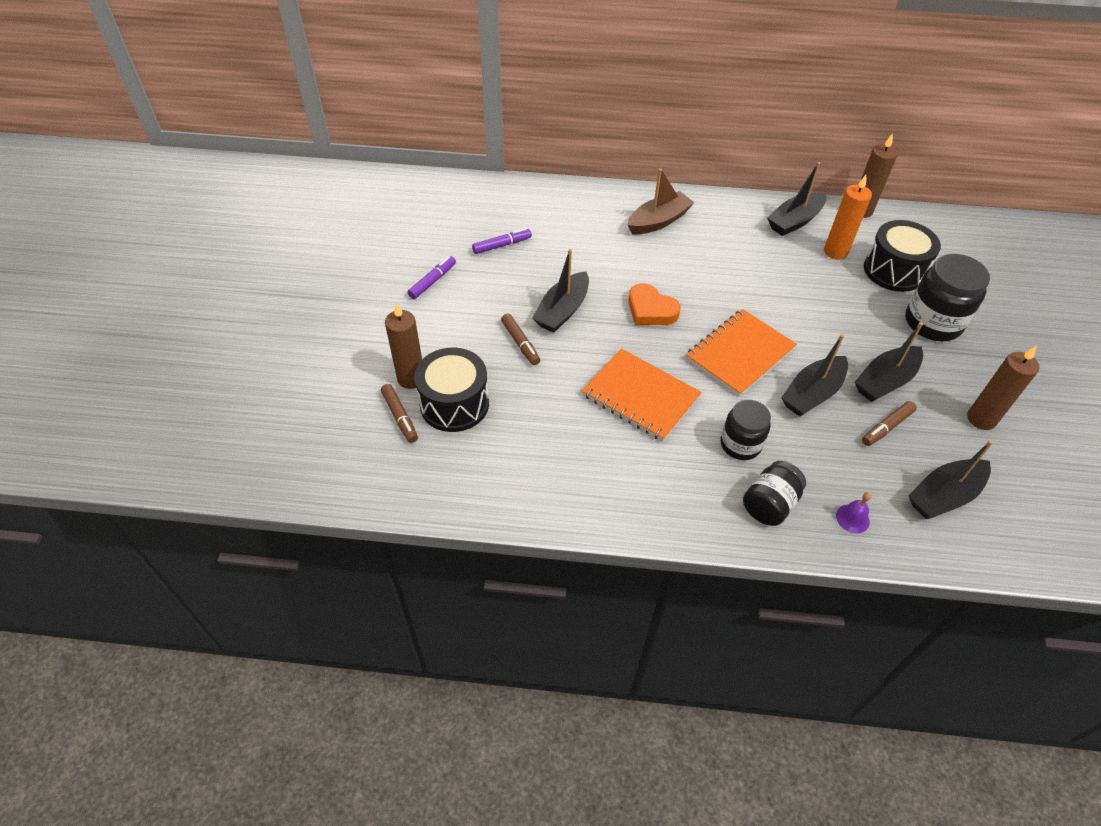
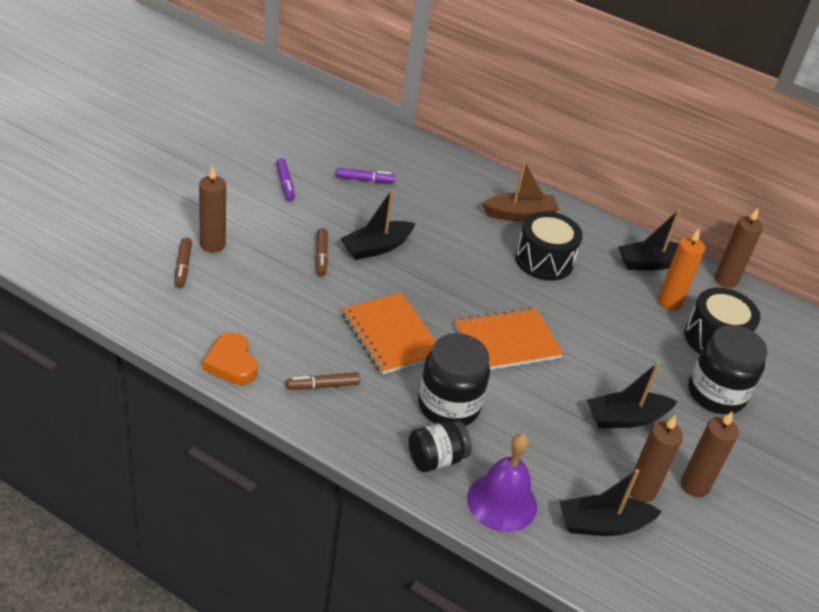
camera: 20 degrees right, 10 degrees down
purple marker [408,256,456,299] -> purple marker turned 105 degrees clockwise [276,158,295,201]
black drum [414,348,489,432] -> black drum moved to [515,211,583,281]
orange heart [628,283,681,325] -> orange heart moved to [203,332,258,385]
black jar [721,400,771,460] -> black jar [418,333,490,426], size x1.56
black boat [781,334,848,416] -> none
purple bell [836,492,871,533] -> purple bell [467,434,537,532], size x2.18
brown marker [862,401,917,446] -> brown marker moved to [286,373,360,390]
none -> brown candle [628,415,683,502]

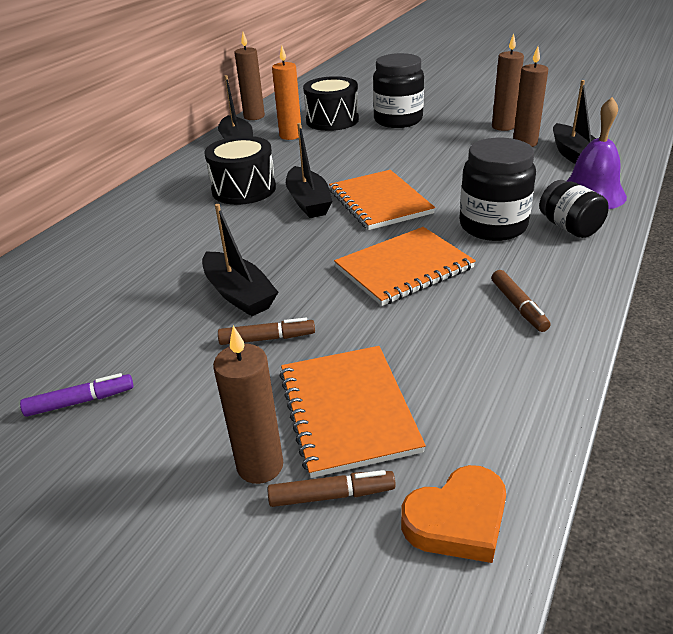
camera: 85 degrees left, 5 degrees down
orange heart [203,332,258,385] -> orange heart moved to [401,465,506,563]
purple marker [336,168,395,183] -> none
brown boat [482,161,559,221] -> none
black boat [587,362,678,428] -> black boat moved to [286,123,332,218]
none -> orange notebook [279,346,426,478]

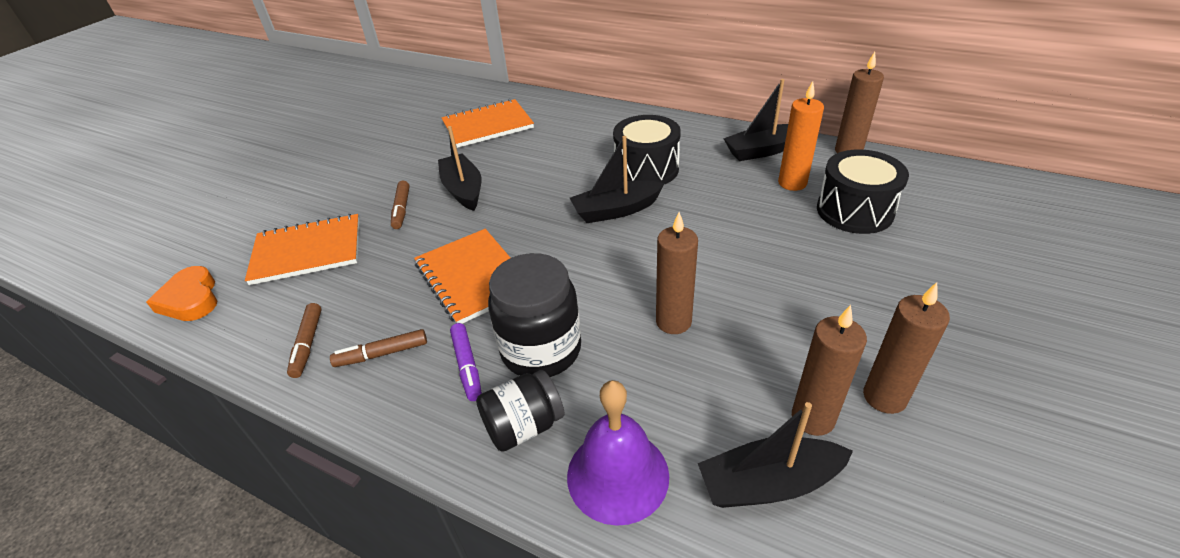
camera: 90 degrees right, 5 degrees up
purple marker [20,373,133,417] -> purple marker moved to [450,323,482,401]
black boat [202,204,278,316] -> black boat turned 105 degrees clockwise [438,126,482,211]
brown candle [213,326,283,484] -> brown candle moved to [656,212,698,334]
brown marker [268,470,396,507] -> brown marker moved to [287,303,322,378]
orange notebook [329,170,435,230] -> orange notebook moved to [441,99,534,148]
black jar [373,53,424,128] -> none

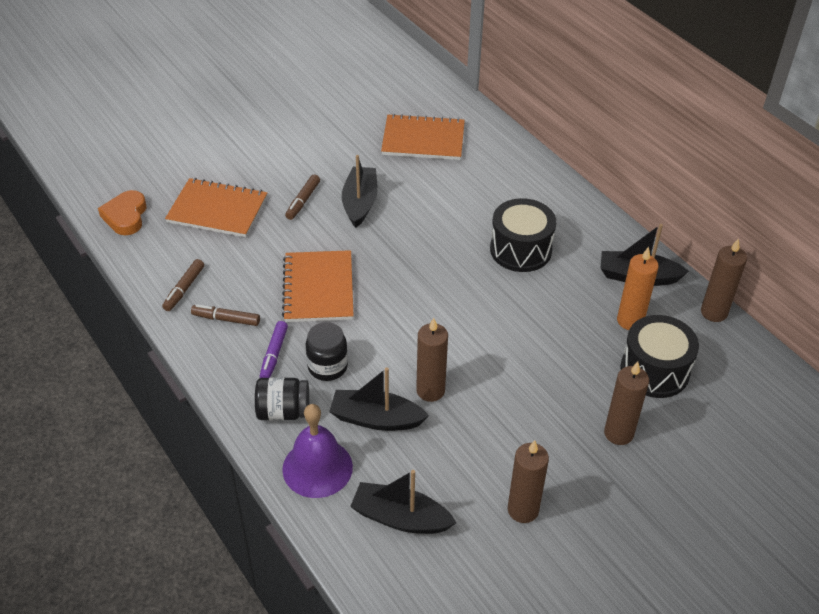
camera: 25 degrees right, 5 degrees up
black jar [488,253,581,377] -> black jar [306,322,348,381], size x0.64
black boat [570,136,665,223] -> black boat moved to [329,367,429,431]
brown candle [792,305,867,436] -> brown candle moved to [604,362,649,445]

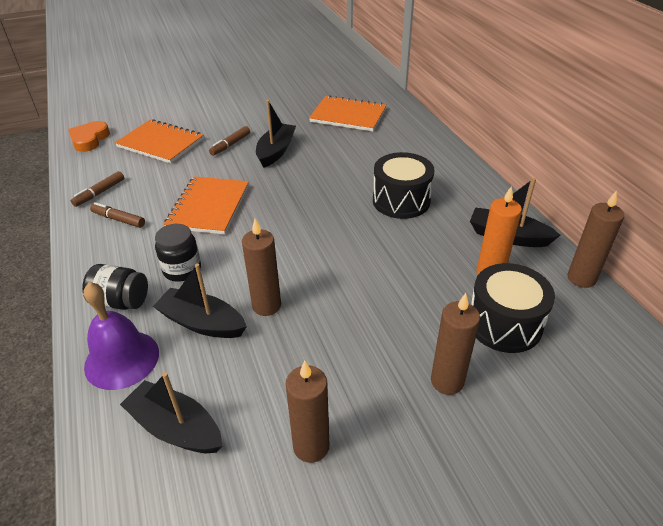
camera: 15 degrees right, 5 degrees down
purple marker [260,321,288,378] -> none

